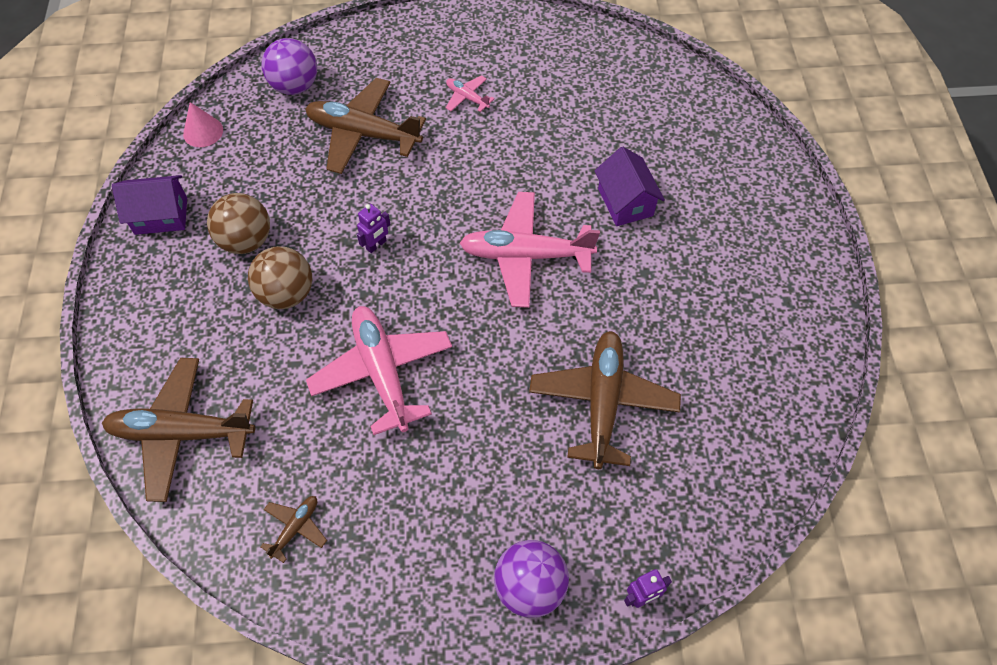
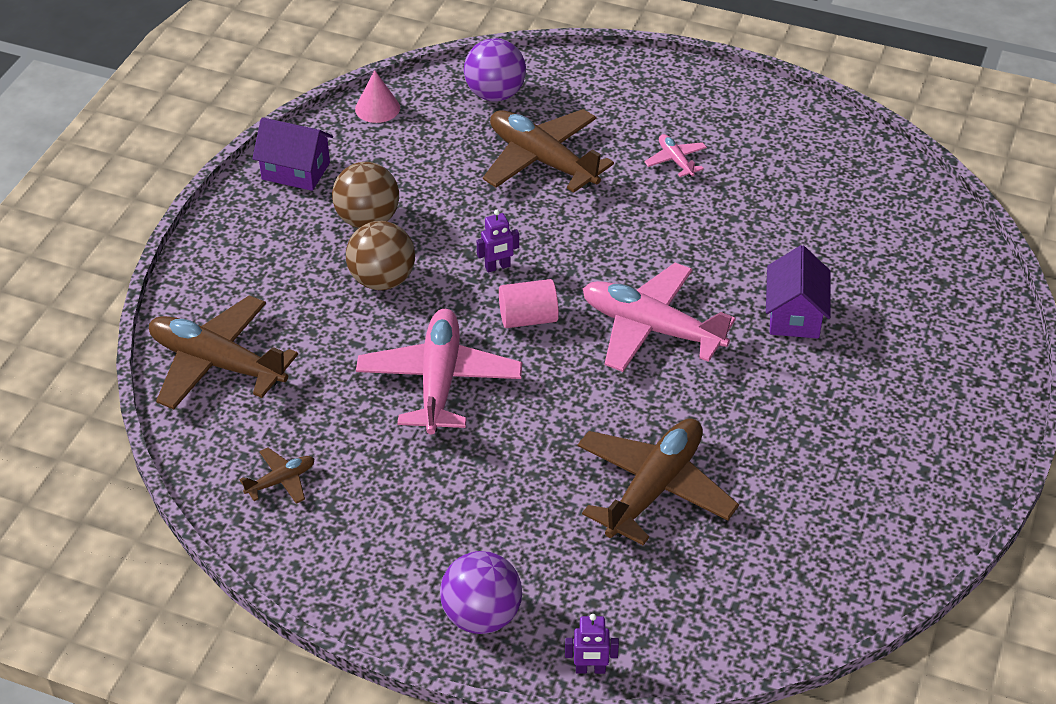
camera: 25 degrees right, 15 degrees down
none -> pink cylinder [499,279,559,328]

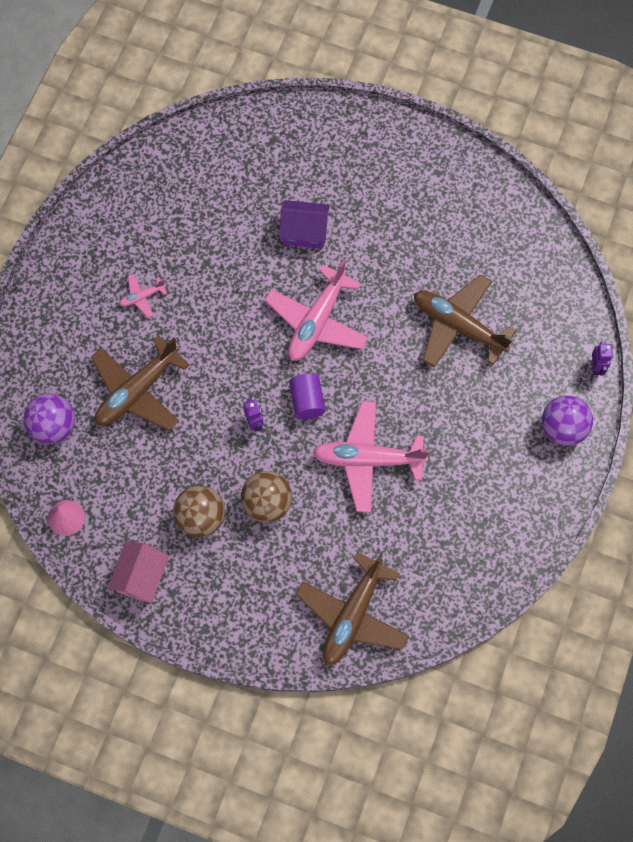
camera: 90 degrees left, 25 degrees up
brown plane [239,447,314,504] -> none
purple house [252,117,333,191] -> pink house [107,541,169,603]
pink cylinder [499,279,559,328] -> purple cylinder [289,374,325,419]

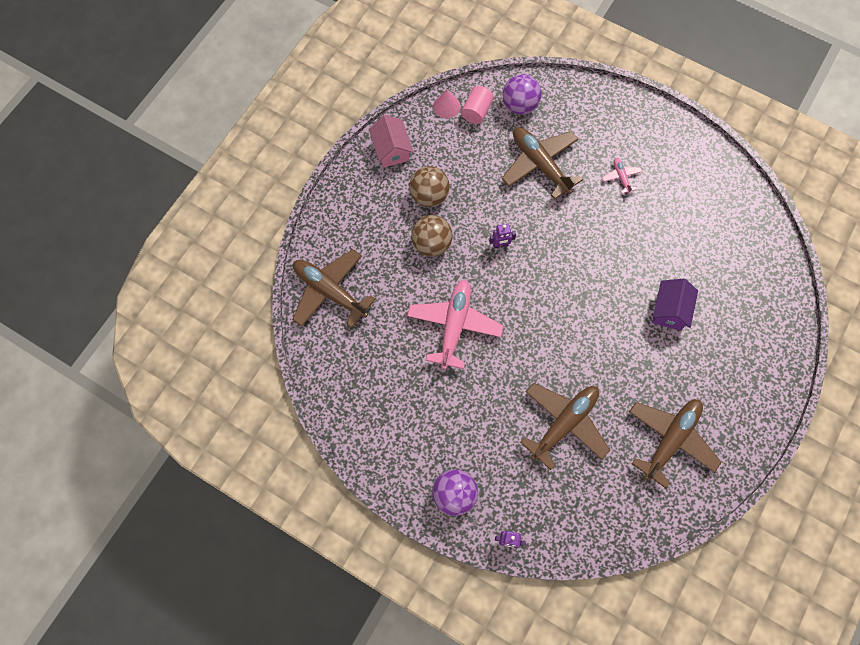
camera: 100 degrees right, 0 degrees up
pink house [107,541,169,603] -> pink house turned 45 degrees clockwise [369,115,413,168]
pink plane [265,260,368,361] -> none
purple cylinder [289,374,325,419] -> none
none -> pink cylinder [461,86,494,124]
none -> brown plane [629,399,722,489]

